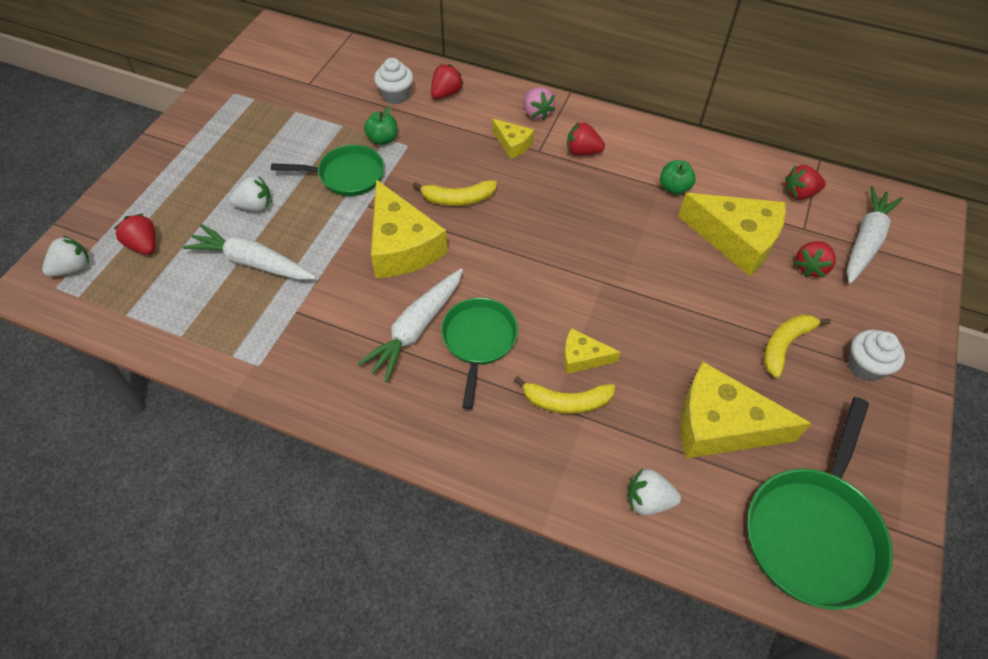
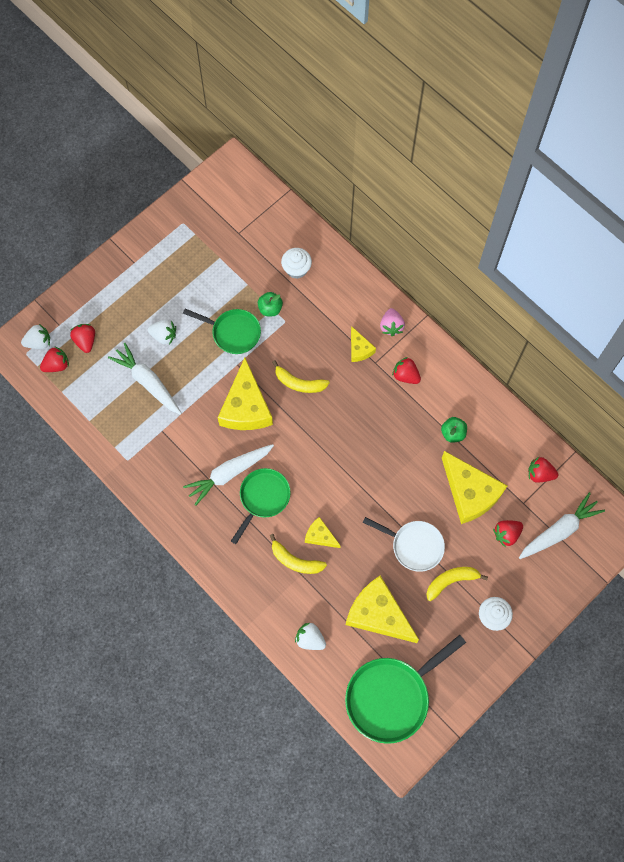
camera: 25 degrees right, 15 degrees up
red strawberry [431,64,464,99] -> red strawberry moved to [40,347,69,372]
none -> white pan [363,517,445,572]

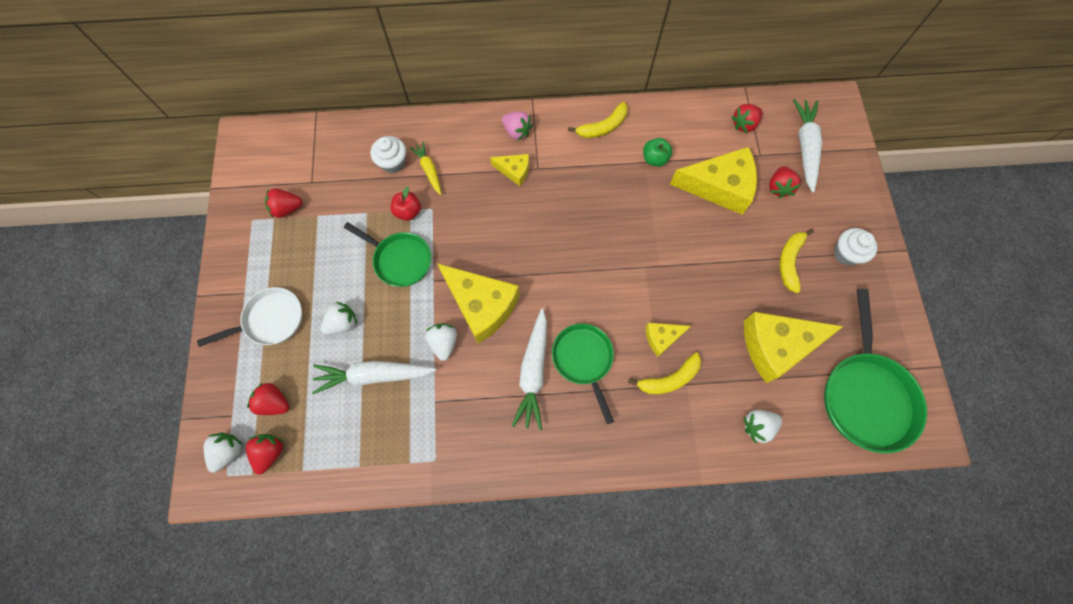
camera: 50 degrees left, 0 degrees up
green pan [183,309,261,354] -> green pan turned 60 degrees clockwise [344,222,431,287]
green apple [258,292,283,316] -> red apple [391,186,421,221]
yellow banana [272,360,330,393] -> yellow banana moved to [568,102,628,139]
white pan [363,517,445,572] -> white pan moved to [197,287,302,347]
red strawberry [392,357,421,384] -> red strawberry moved to [265,188,303,218]
none -> yellow carrot [410,142,441,195]
none -> white strawberry [425,323,457,361]

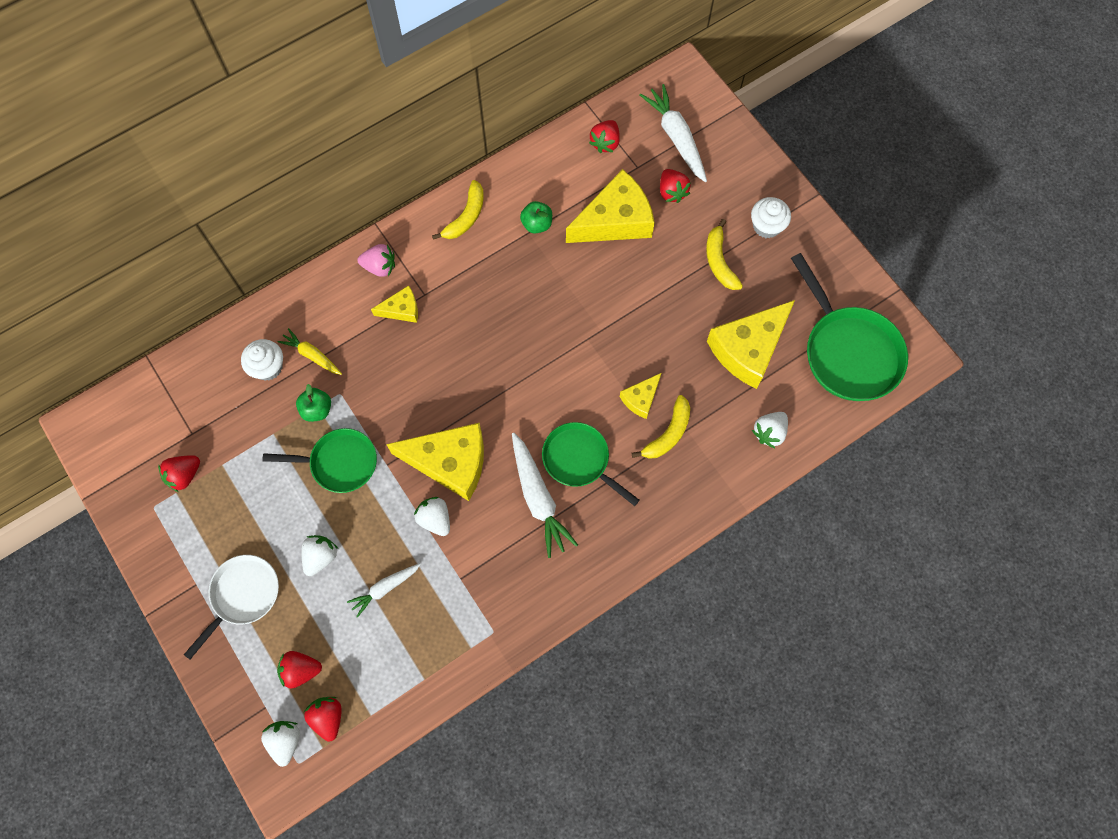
camera: 30 degrees left, 0 degrees up
white carrot [312,361,436,394] -> white carrot [347,563,421,618], size x0.59
red apple [391,186,421,221] -> green apple [296,384,331,422]

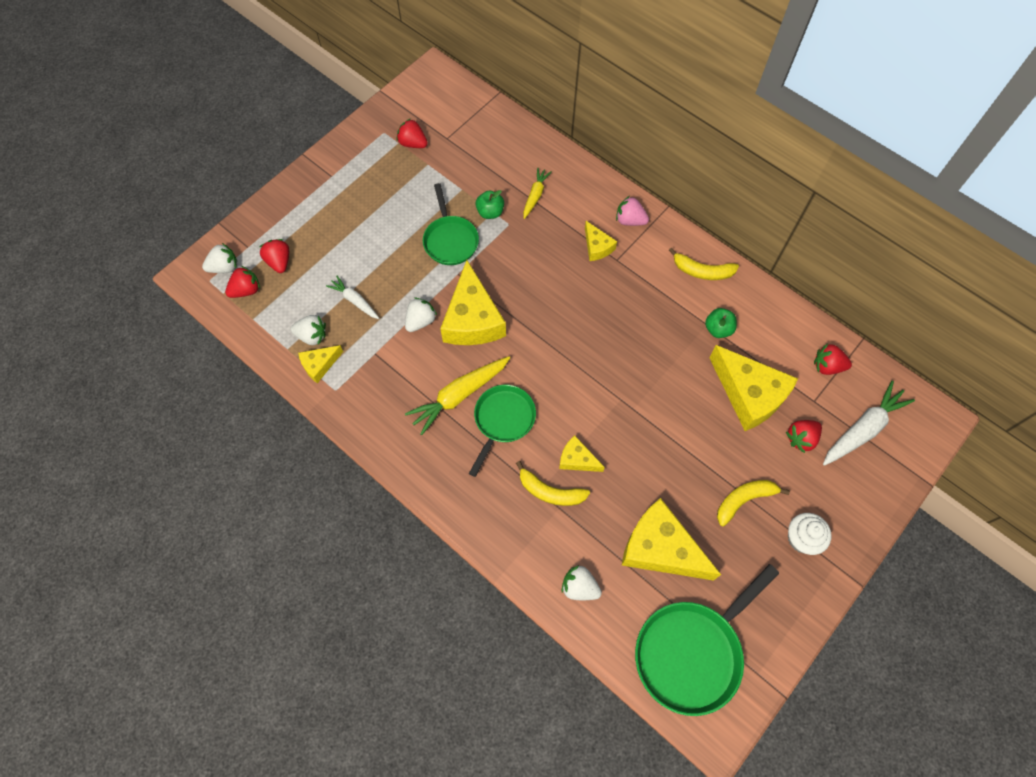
camera: 75 degrees right, 5 degrees down
white pan [184,555,279,659] -> none
white cupcake [241,339,283,381] -> none
white strawberry [301,535,338,576] -> white strawberry moved to [290,315,326,345]
pink strawberry [358,244,395,277] -> pink strawberry turned 120 degrees clockwise [616,196,649,226]
white carrot [512,433,578,558] -> yellow carrot [405,356,510,435]
none -> yellow cheese [298,345,343,383]

